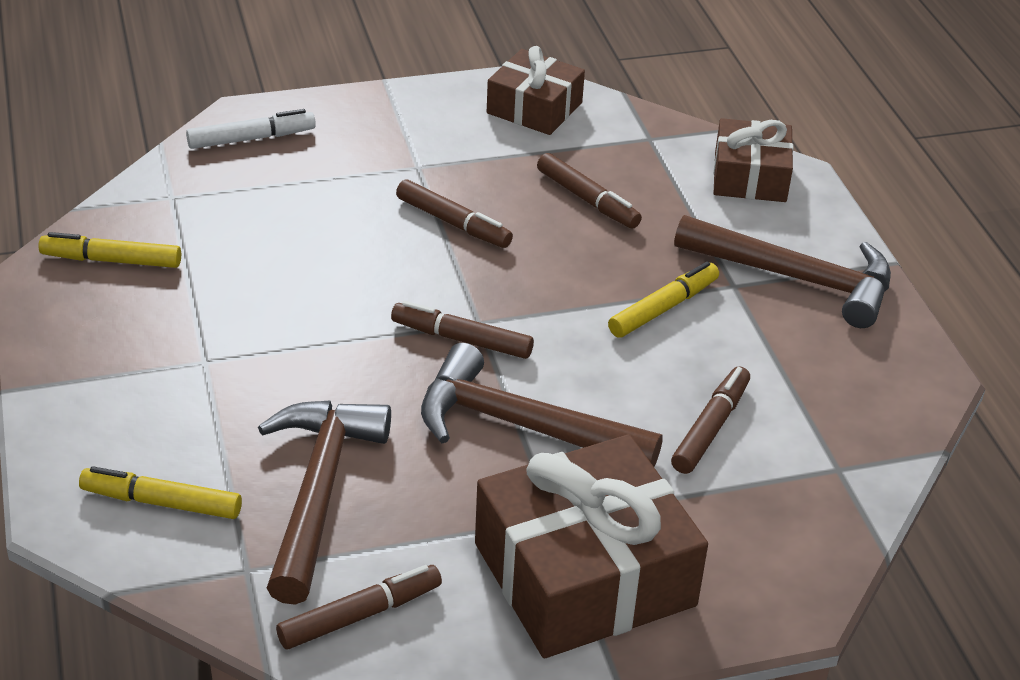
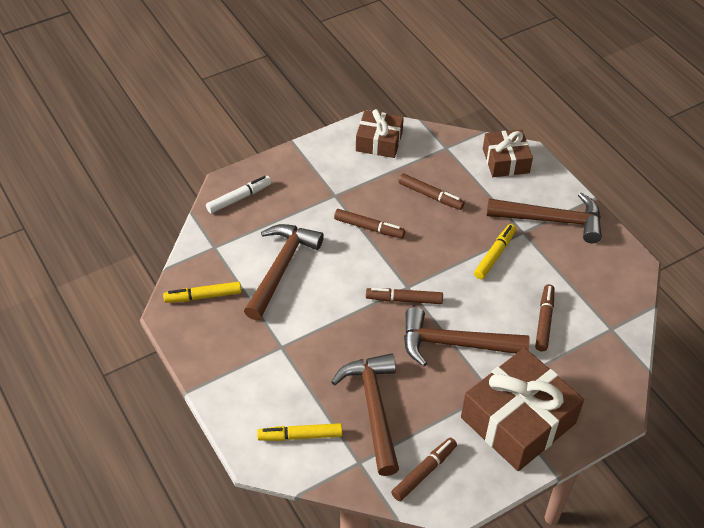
camera: 15 degrees left, 10 degrees up
none -> brown hammer [244,224,324,320]

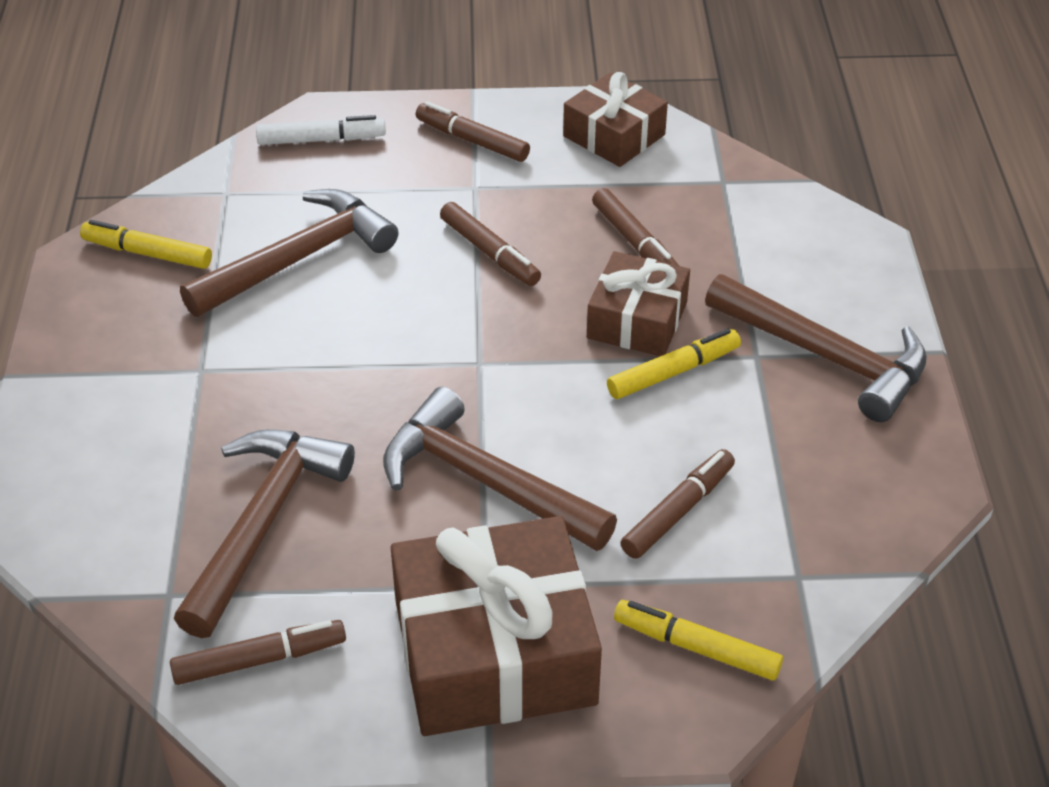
camera: 30 degrees right, 5 degrees down
yellow marker [257,423,342,441] -> yellow marker moved to [614,600,783,681]
brown marker [366,288,443,304] -> brown marker moved to [416,101,530,162]
brown gift [483,129,533,177] -> brown gift moved to [587,251,690,356]

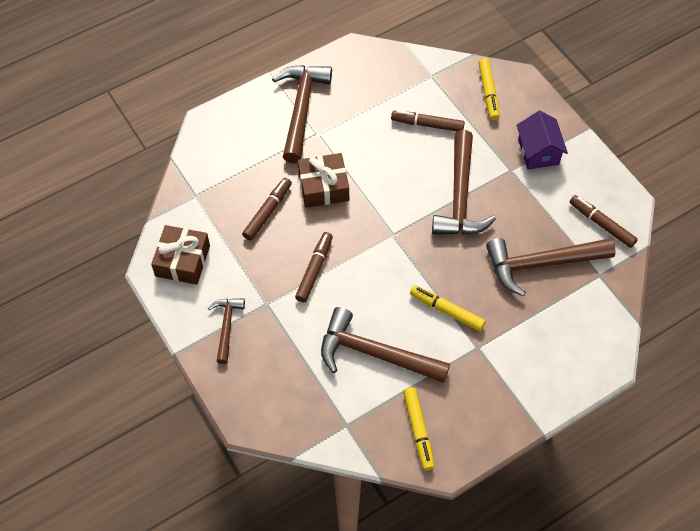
camera: 120 degrees left, 15 degrees up
white marker [256,115,386,145] -> none
brown gift [391,516,602,736] -> purple house [516,111,568,170]
brown marker [416,101,530,162] -> brown hammer [208,298,245,364]
yellow marker [607,329,741,399] -> yellow marker moved to [410,285,485,331]

